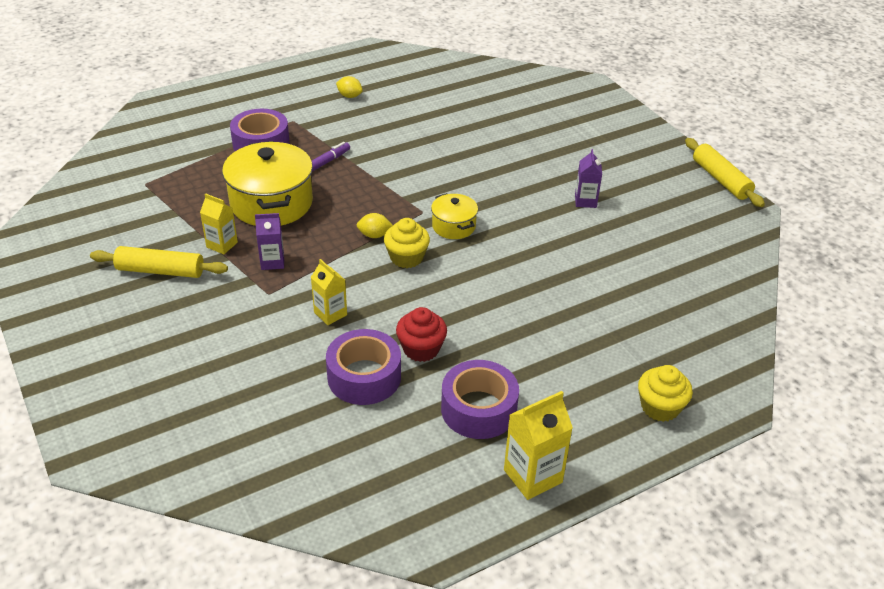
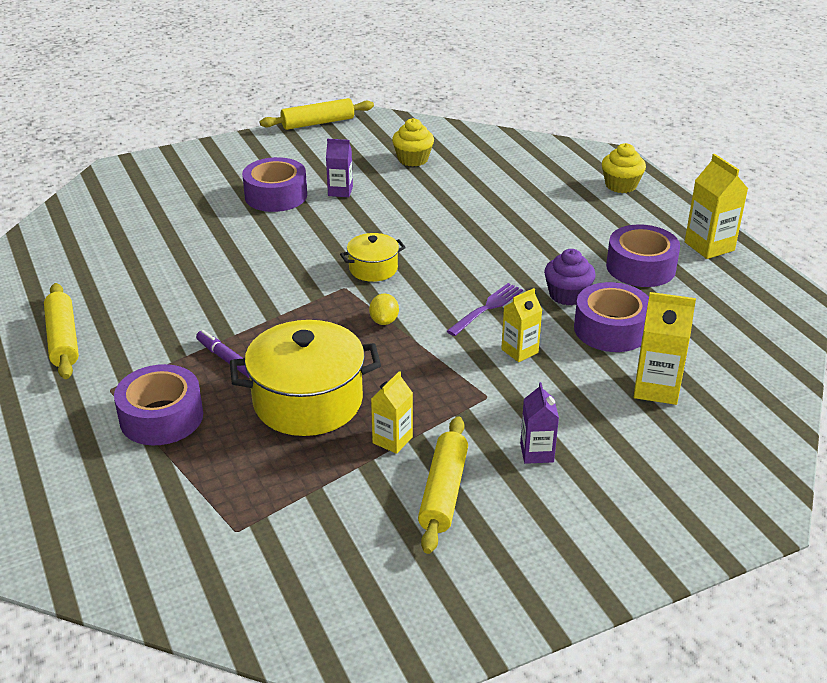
camera: 85 degrees left, 5 degrees down
purple carton [255,213,284,270] -> purple carton moved to [520,382,559,464]
yellow lemon [336,76,363,98] -> yellow rolling pin [44,283,79,379]
yellow cupcake [384,218,430,268] -> yellow cupcake moved to [392,118,434,167]
red cupcake [396,307,447,362] -> purple cupcake [544,249,596,305]
none -> purple tape [242,157,307,212]
none -> purple fork [447,283,523,336]
none -> yellow carton [634,292,696,405]

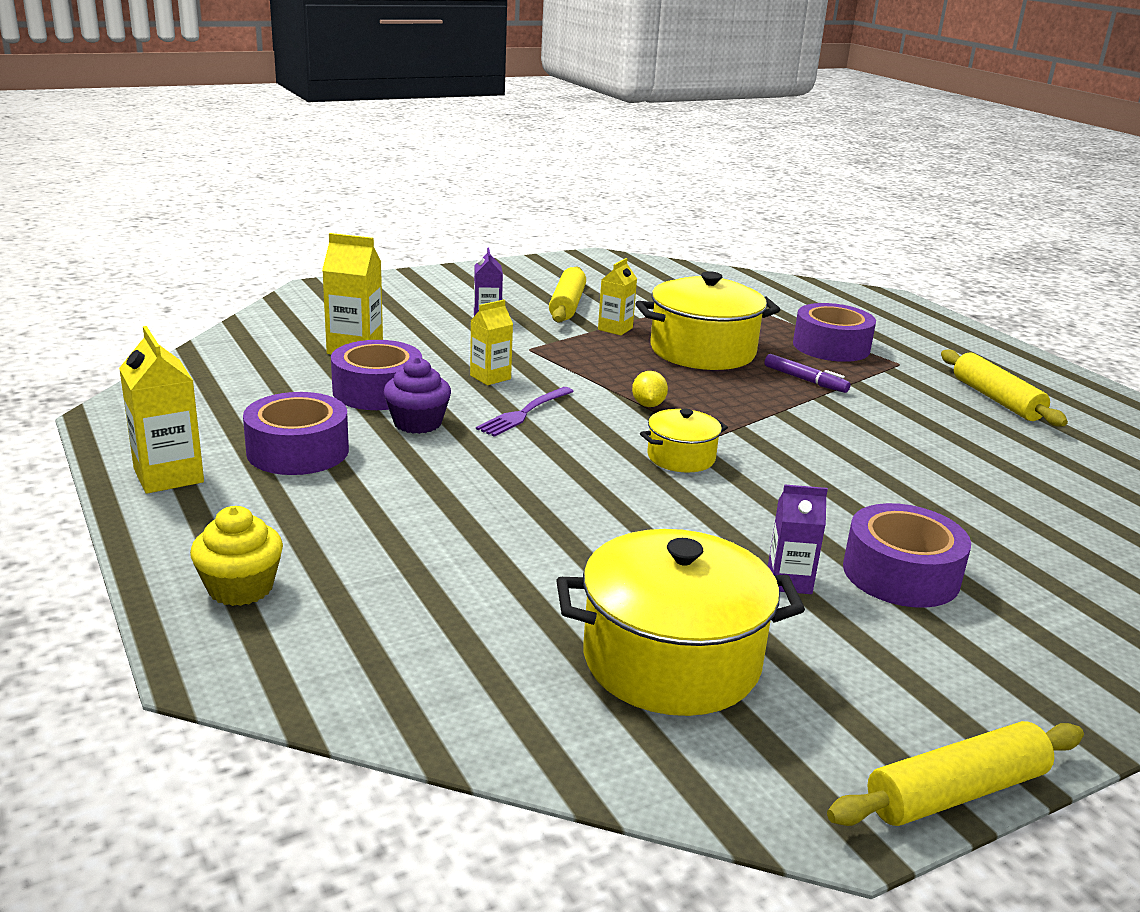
camera: 175 degrees right, 10 degrees down
yellow cupcake [392,118,434,167] -> yellow pot [556,529,805,716]

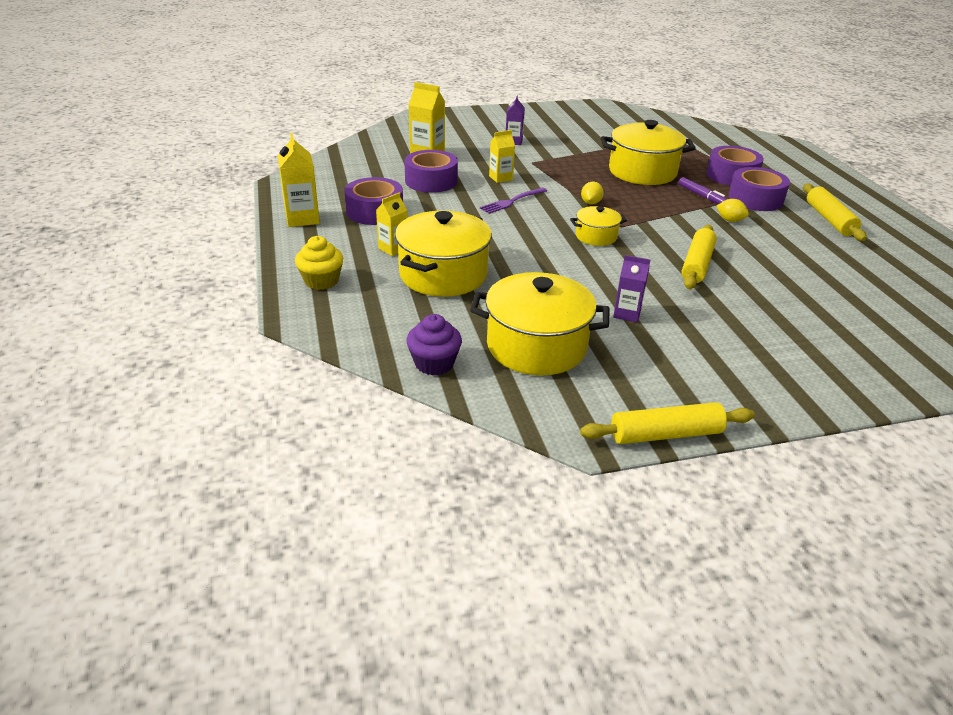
camera: 15 degrees right, 10 degrees up
purple cupcake [383,357,451,434] -> purple cupcake moved to [406,314,462,375]
yellow rolling pin [549,266,586,323] -> yellow rolling pin moved to [681,225,717,289]
yellow carton [598,258,637,335] -> yellow carton moved to [376,193,408,256]
purple tape [843,503,971,608] -> purple tape moved to [728,167,790,211]
none -> yellow pot [395,211,492,297]
none -> yellow lemon [717,199,749,222]

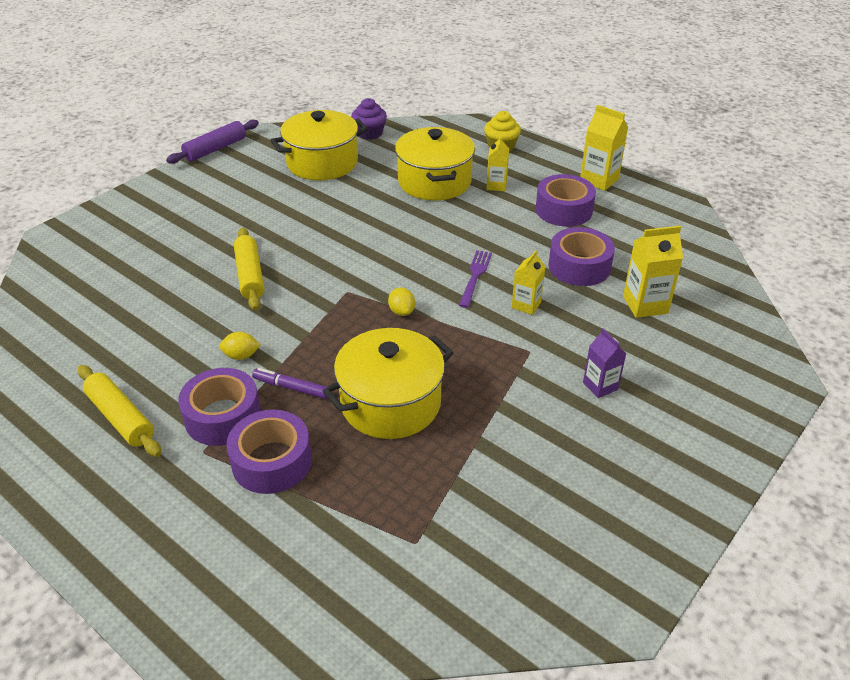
camera: 145 degrees right, 5 degrees up
yellow pot [570,206,627,246] -> none
yellow rolling pin [580,402,755,444] -> purple rolling pin [166,119,259,164]
purple carton [613,255,650,322] -> none

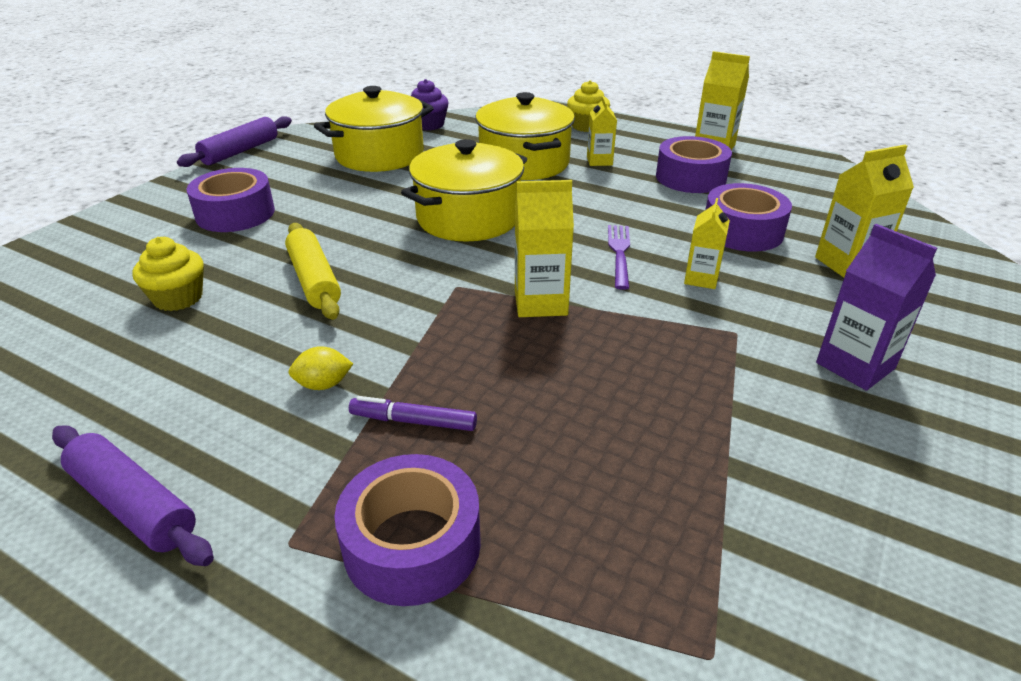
camera: 10 degrees left, 5 degrees down
yellow rolling pin [78,365,161,457] -> purple rolling pin [52,426,214,566]
purple tape [178,368,261,446] -> purple tape moved to [187,168,275,232]
yellow pot [323,328,453,439] -> yellow pot moved to [401,139,527,241]
yellow lemon [388,287,415,316] -> yellow carton [515,180,574,317]
purple carton [583,328,627,398] -> purple carton [816,224,937,390], size x1.53
none -> yellow cupcake [132,237,204,311]

